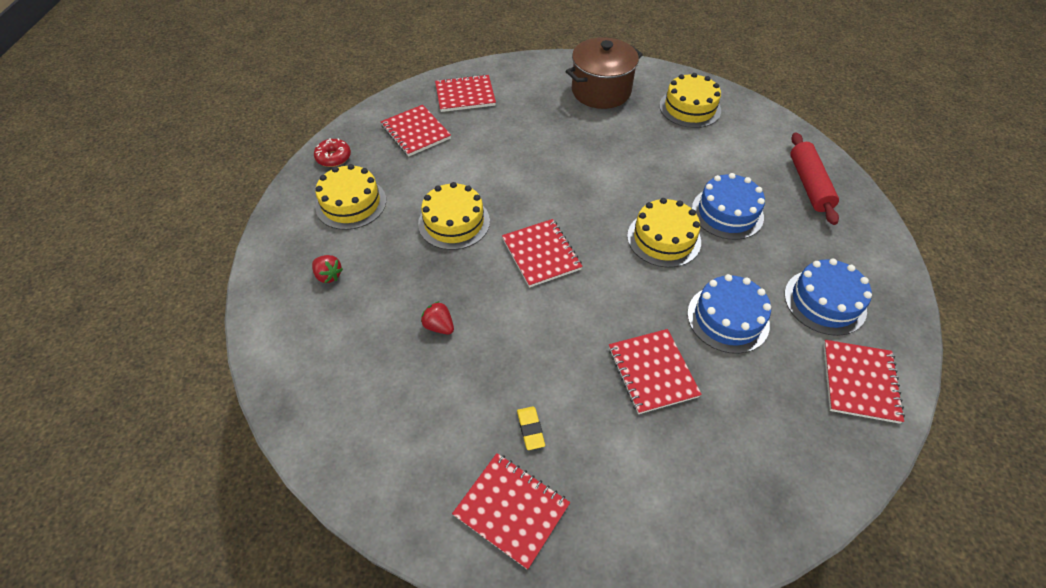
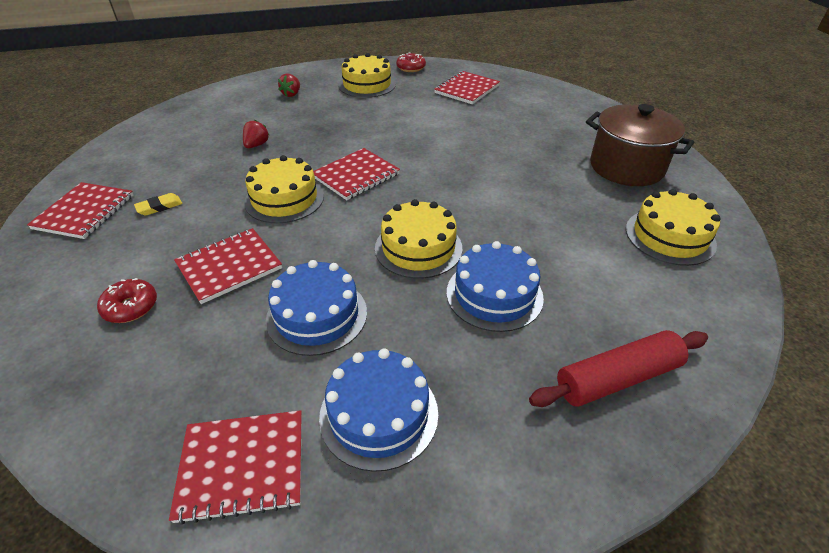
camera: 70 degrees right, 10 degrees down
yellow cake [418,182,490,250] -> yellow cake moved to [244,155,324,223]
red notebook [435,74,496,112] -> none
none -> red donut [97,278,157,323]

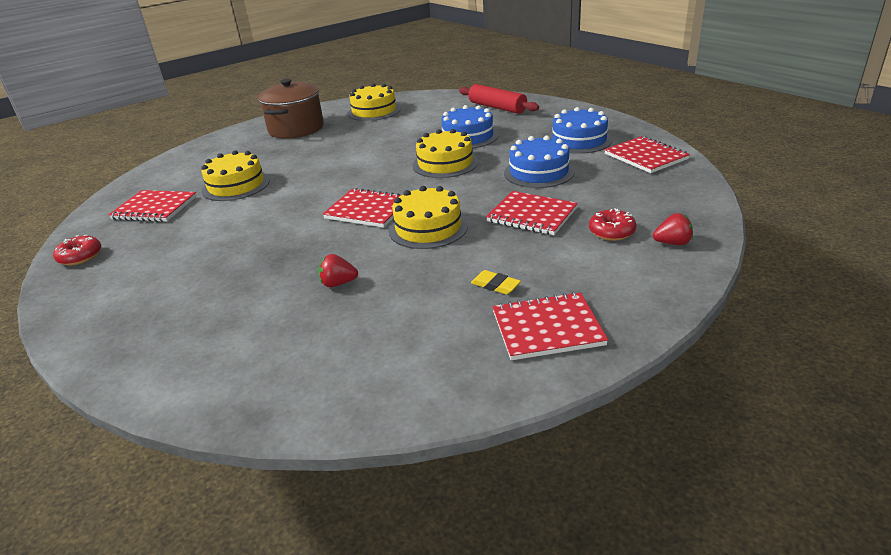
camera: 110 degrees left, 10 degrees down
red strawberry [278,74,300,97] -> red strawberry moved to [653,213,693,245]
yellow cake [338,53,396,98] -> yellow cake moved to [201,150,270,201]

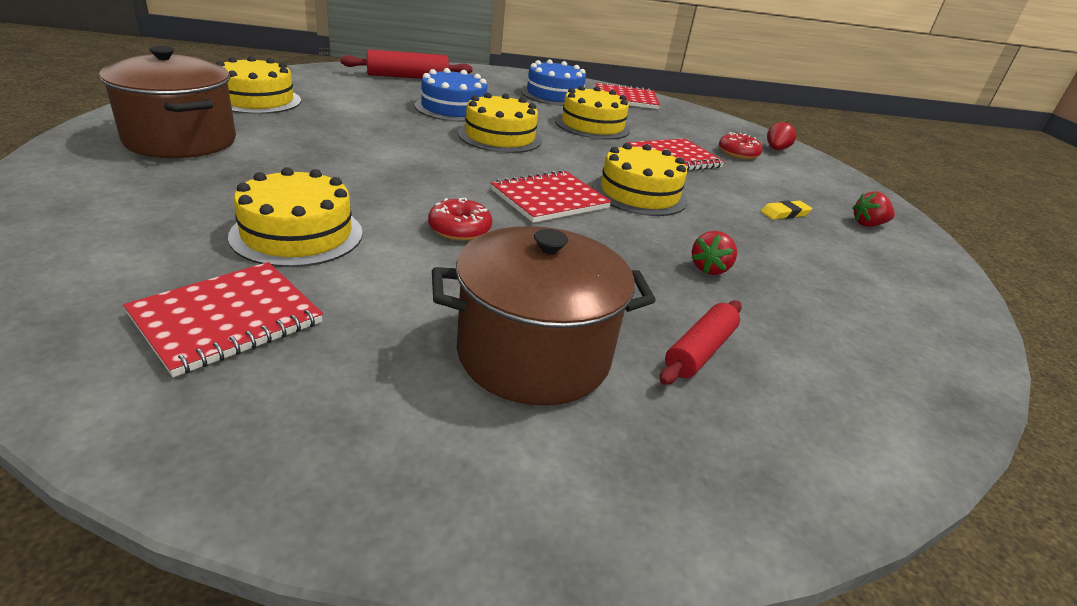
camera: 65 degrees left, 0 degrees up
red donut [53,234,101,266] -> red donut moved to [428,198,492,241]
red notebook [492,292,608,360] -> red strawberry [853,191,895,227]
blue cake [504,136,575,188] -> yellow cake [555,86,630,140]
none -> brown pot [432,226,656,406]
none -> red rolling pin [660,300,742,385]

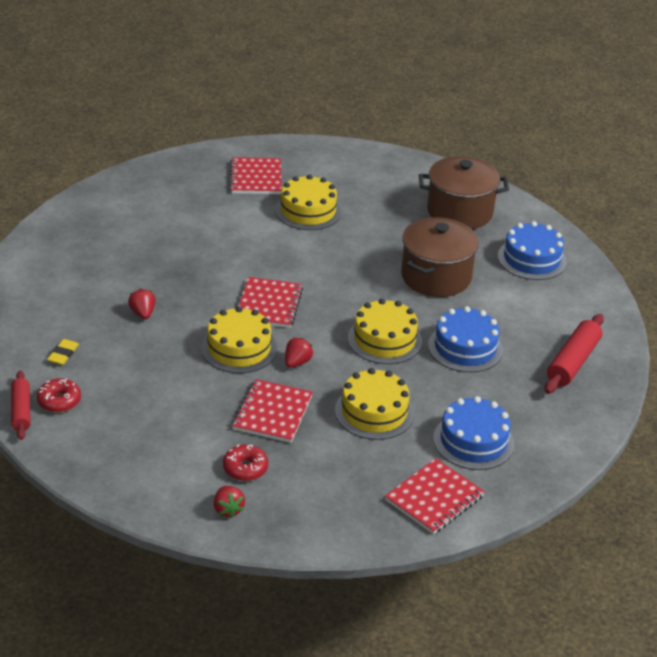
camera: 135 degrees right, 5 degrees up
yellow cake [216,56,301,114] -> blue cake [498,221,567,280]
red donut [428,198,492,241] -> red donut moved to [37,379,81,412]
brown pot [432,226,656,406] -> brown pot moved to [401,217,479,297]
red rolling pin [660,300,742,385] -> red rolling pin moved to [11,371,31,440]
yellow eraser [761,201,812,220] -> yellow eraser moved to [47,339,79,365]
red strawberry [853,191,895,227] -> red strawberry moved to [285,338,313,368]

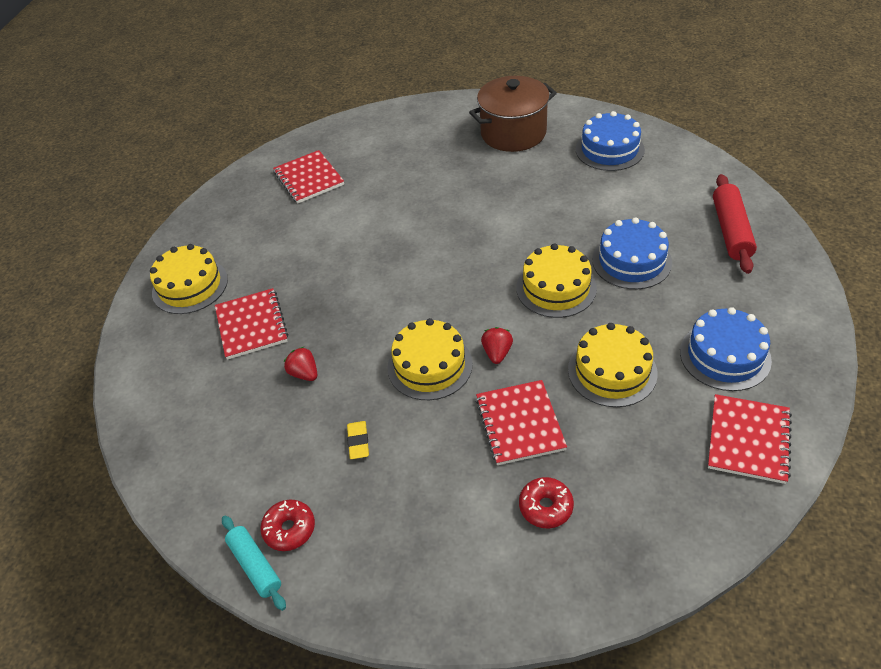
camera: 20 degrees left, 10 degrees up
red rolling pin [11,371,31,440] -> turquoise rolling pin [222,516,286,611]
yellow eraser [47,339,79,365] -> yellow eraser moved to [347,421,369,459]
red strawberry [214,486,245,518] -> none
red notebook [239,277,303,328] -> red notebook moved to [215,288,288,360]
yellow cake [275,174,342,230] -> yellow cake moved to [150,244,228,314]
brown pot [401,217,479,297] -> none

